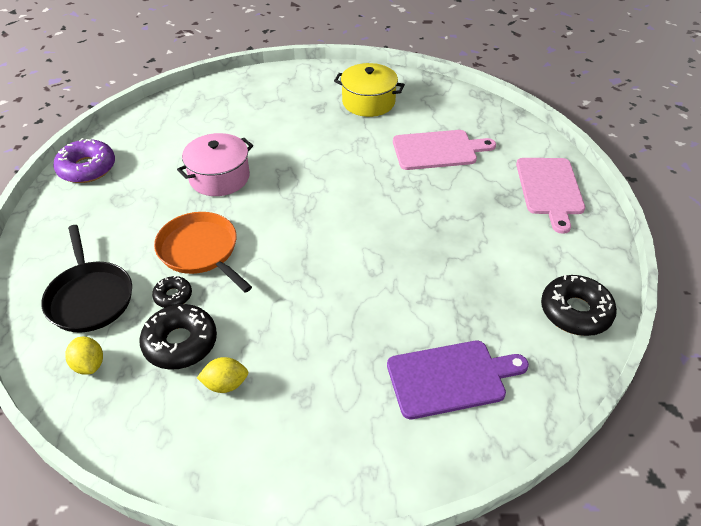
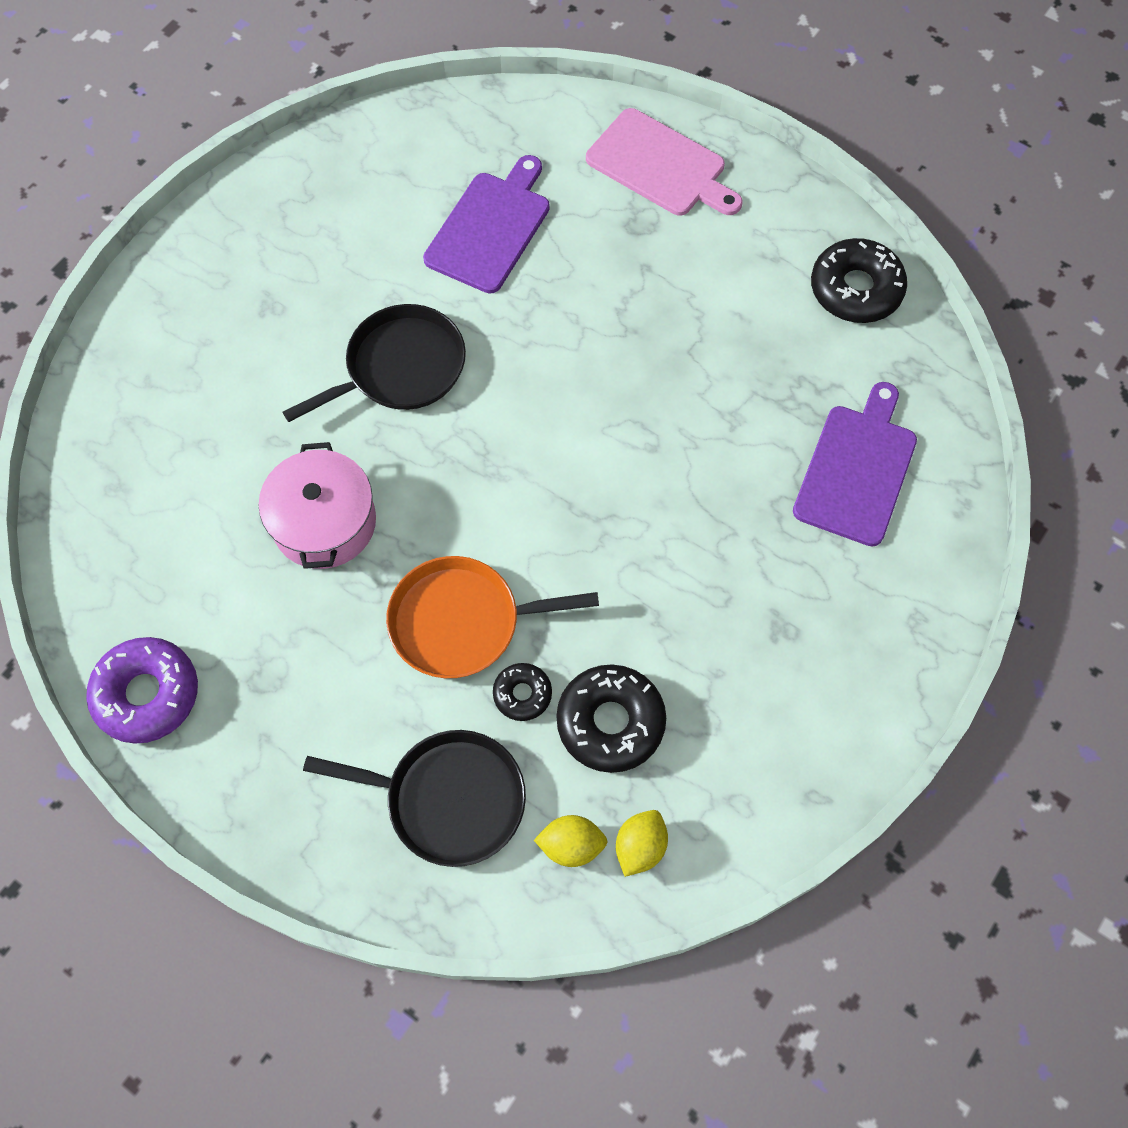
camera: 55 degrees left, 20 degrees up
yellow lemon [197,357,248,393] -> yellow lemon moved to [616,810,668,877]
yellow pot [334,63,405,117] -> none
pink cutting board [393,130,496,170] -> purple cutting board [423,155,550,294]
none -> black pan [283,304,466,422]

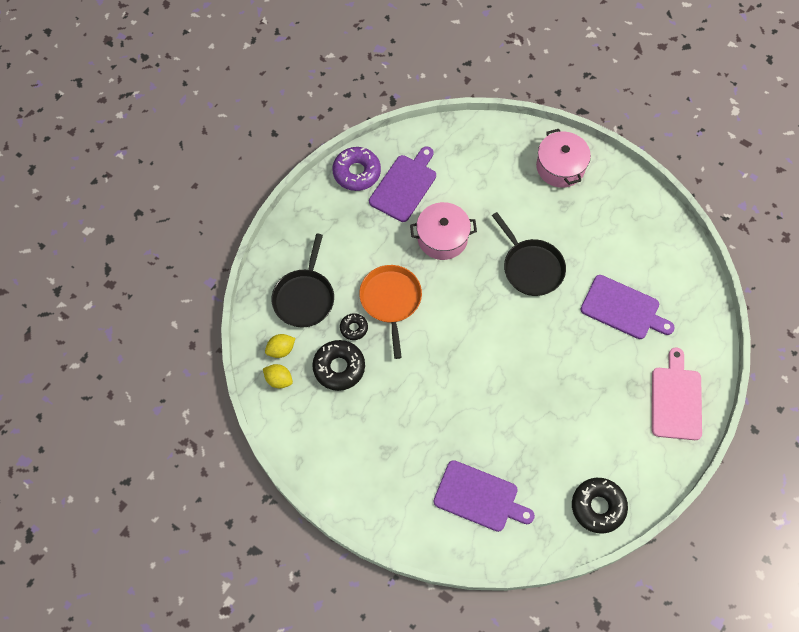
camera: 90 degrees right, 0 degrees up
yellow lemon [534,815,608,867] -> yellow lemon turned 60 degrees clockwise [265,334,295,358]
pink cutting board [586,108,742,216] -> pink cutting board turned 150 degrees clockwise [652,348,702,440]
none -> purple cutting board [369,146,436,222]
none -> pink pot [536,129,591,188]

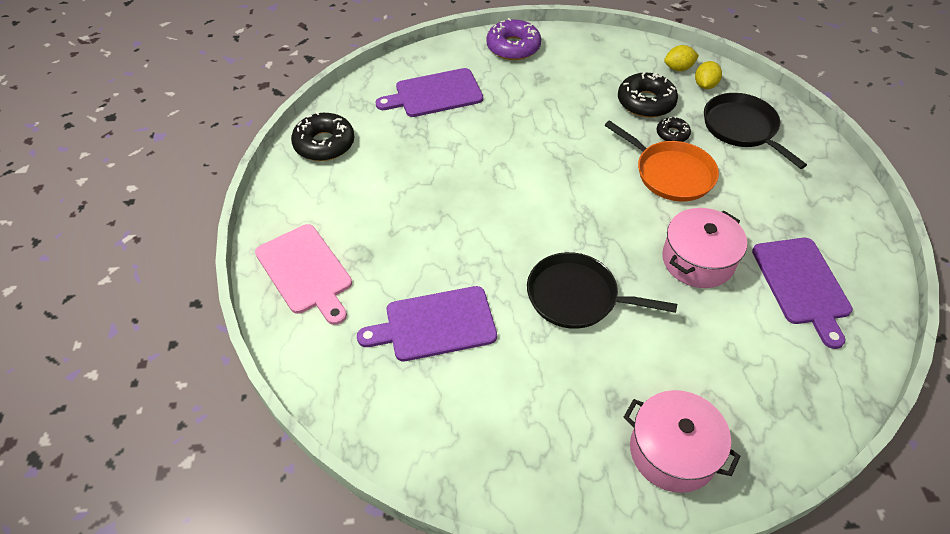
camera: 140 degrees right, 15 degrees down
purple donut [332,147,381,191] -> purple donut moved to [486,18,541,60]

